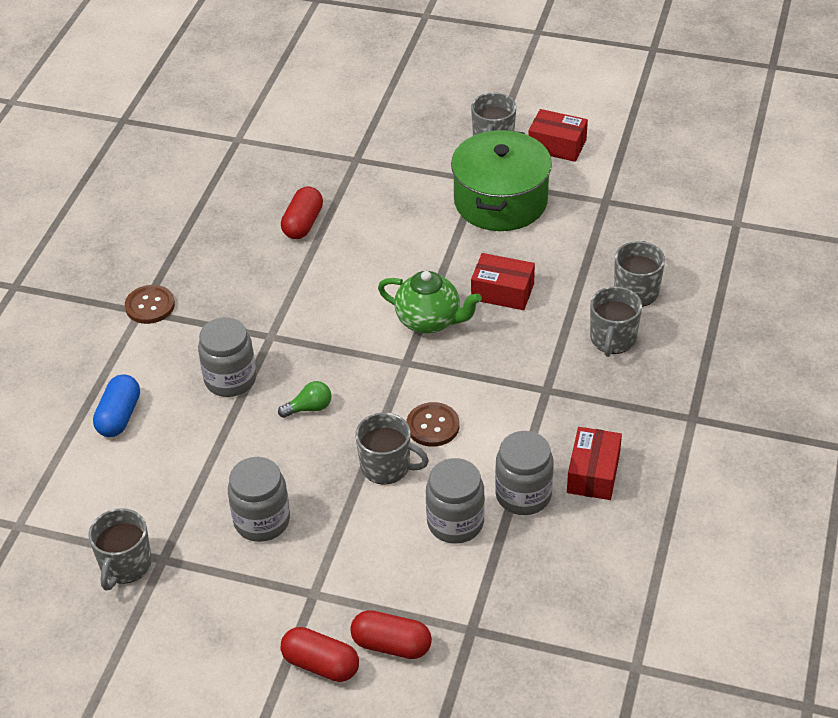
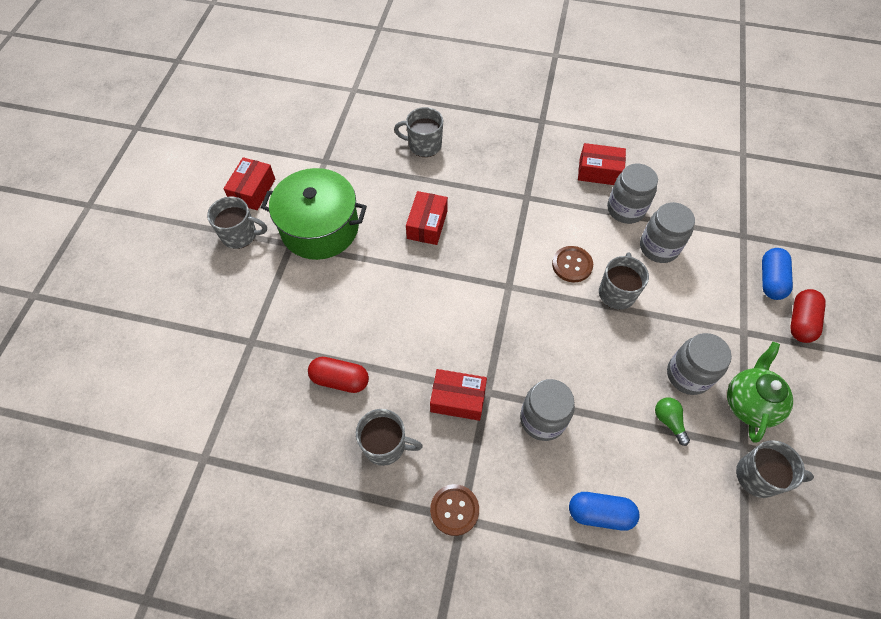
camera: 95 degrees left, 15 degrees up
green light bulb [278,381,331,418] -> green light bulb moved to [655,398,690,446]
red capsule [350,610,432,659] -> blue capsule [762,248,793,300]
green teapot [378,271,482,334] -> green teapot moved to [727,342,793,443]
grey mug [590,286,642,357] -> grey mug moved to [356,409,423,466]
none -> red box [430,369,487,421]

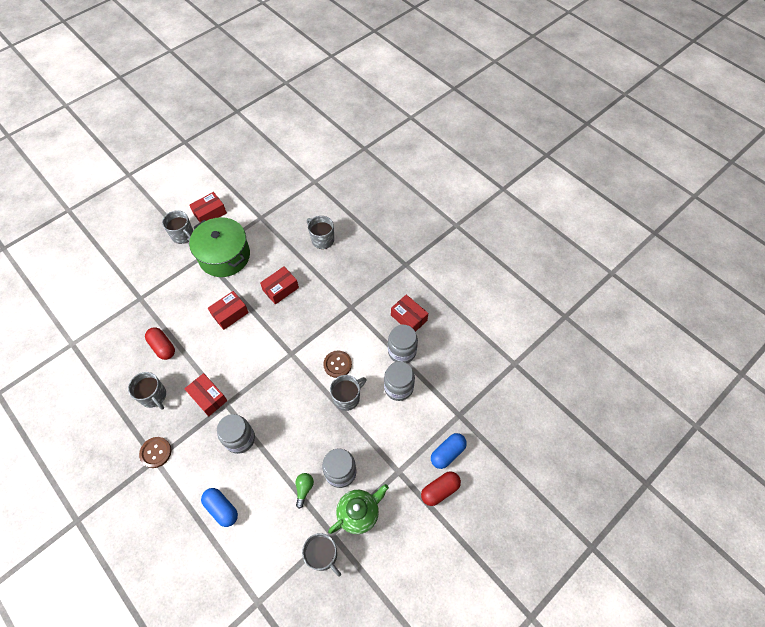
camera: 35 degrees right, 0 degrees up
none -> red box [208,291,249,330]

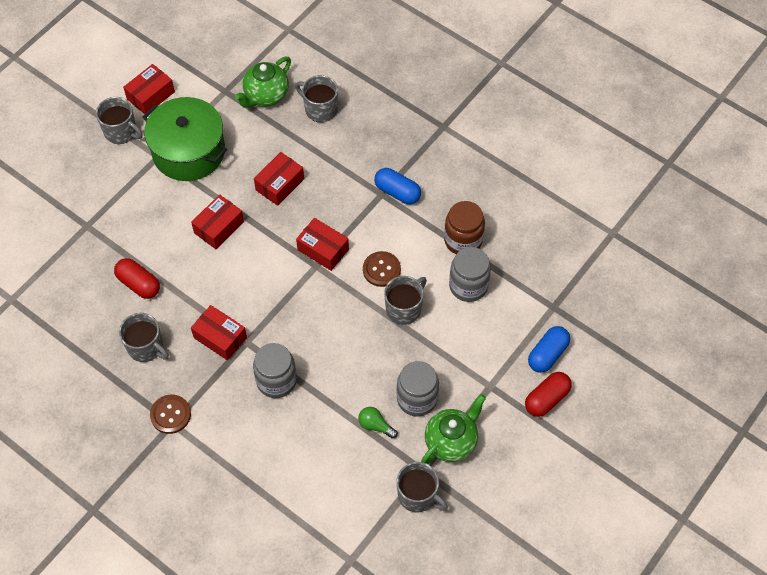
camera: 10 degrees left, 0 degrees up
blue capsule [201,488,238,527] -> blue capsule moved to [374,168,421,204]
green light bulb [295,473,314,509] -> green light bulb turned 60 degrees counterclockwise [358,407,398,439]
grey jar [388,325,418,363] -> brown jar [444,201,485,254]
red box [391,295,428,332] -> red box moved to [296,218,349,271]
none -> green teapot [235,57,291,108]

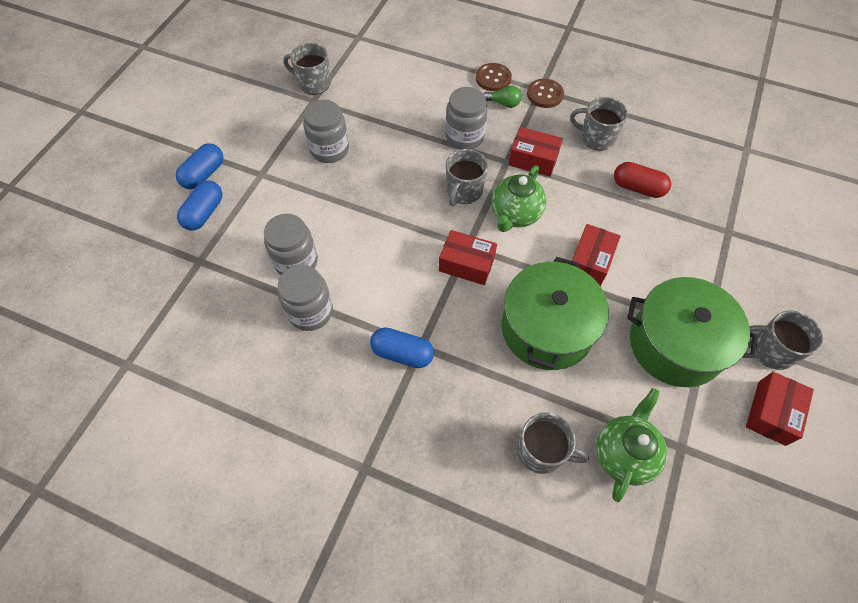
camera: 165 degrees right, 0 degrees up
red box [254,152,304,206] -> green pot [502,257,609,370]
green light bulb [358,407,398,439] -> green light bulb moved to [484,85,522,108]
brown button [363,251,401,287] -> brown button moved to [476,63,512,91]
grey mug [384,276,427,325] -> grey mug moved to [446,149,488,206]
green teapot [421,394,486,464] -> green teapot moved to [491,165,546,232]
brown jar [444,201,485,254] -> grey jar [278,265,333,331]
red capsule [525,372,572,417] -> blue capsule [176,143,224,189]

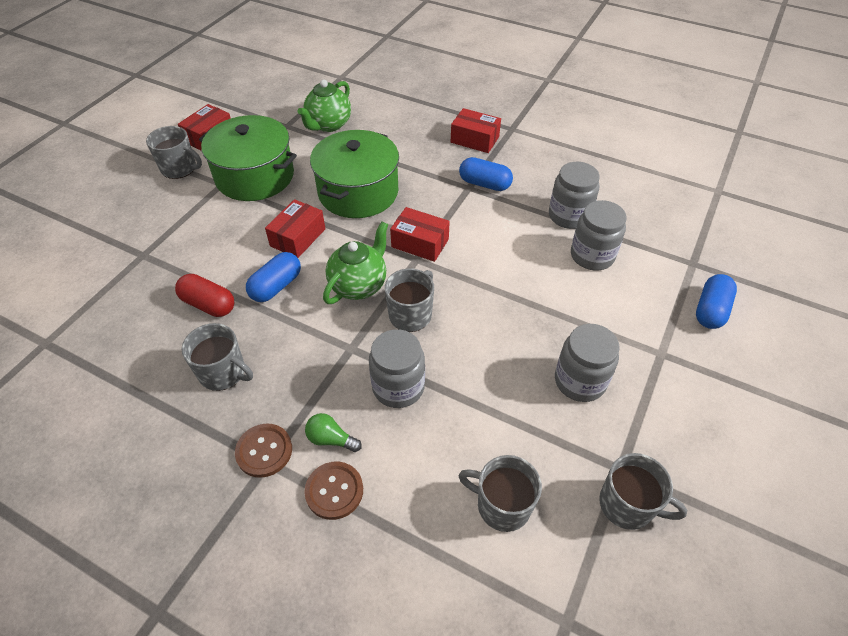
camera: 175 degrees left, 10 degrees down
blue capsule [176,143,224,189] -> blue capsule moved to [246,252,301,302]
red box [509,127,563,177] -> red box moved to [451,108,501,153]
grey mug [517,412,589,474] -> grey mug moved to [458,455,542,532]

